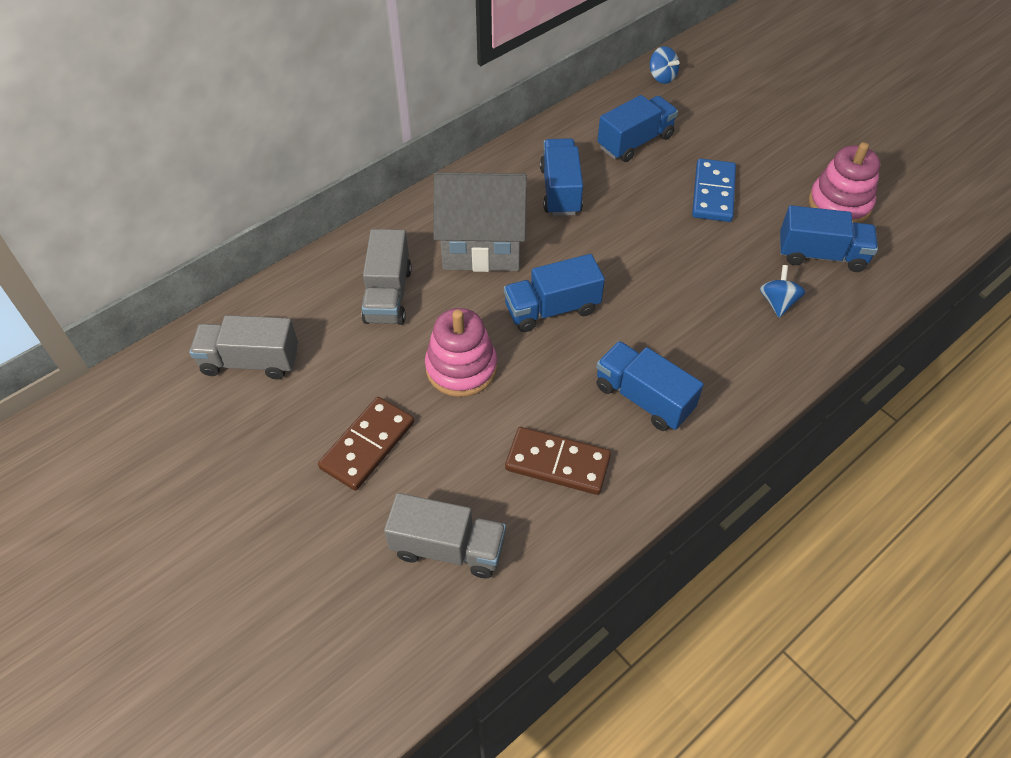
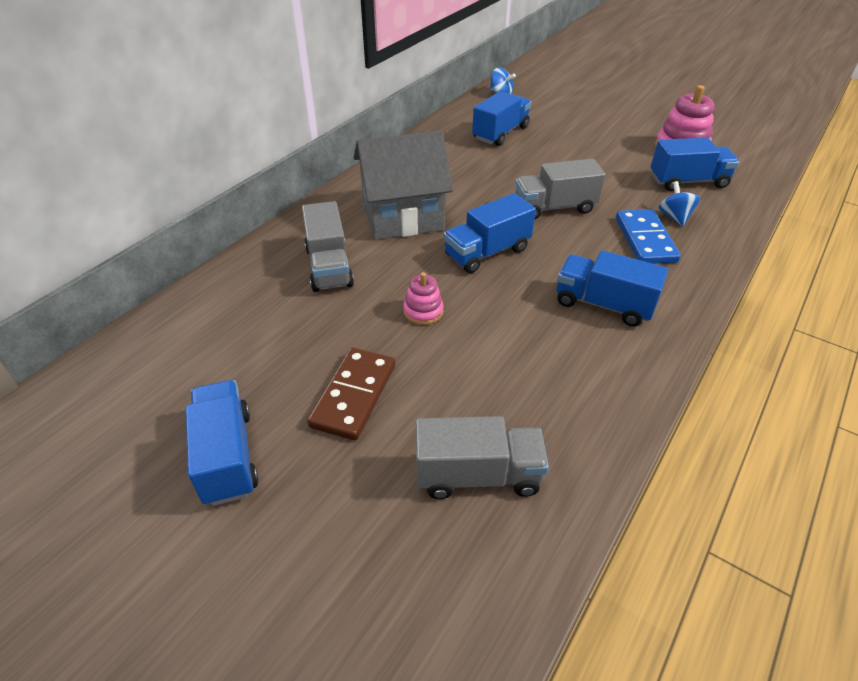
camera: 15 degrees left, 10 degrees down
grey truck [189,315,298,379] -> grey truck moved to [515,159,606,220]
pink stacking toy [425,308,497,397] -> pink stacking toy [403,272,444,325], size x0.56
brown domino [505,427,611,495] -> none
blue truck [540,138,583,216] -> blue truck moved to [186,380,258,506]
blue domino [692,159,736,222] -> blue domino moved to [616,209,681,264]

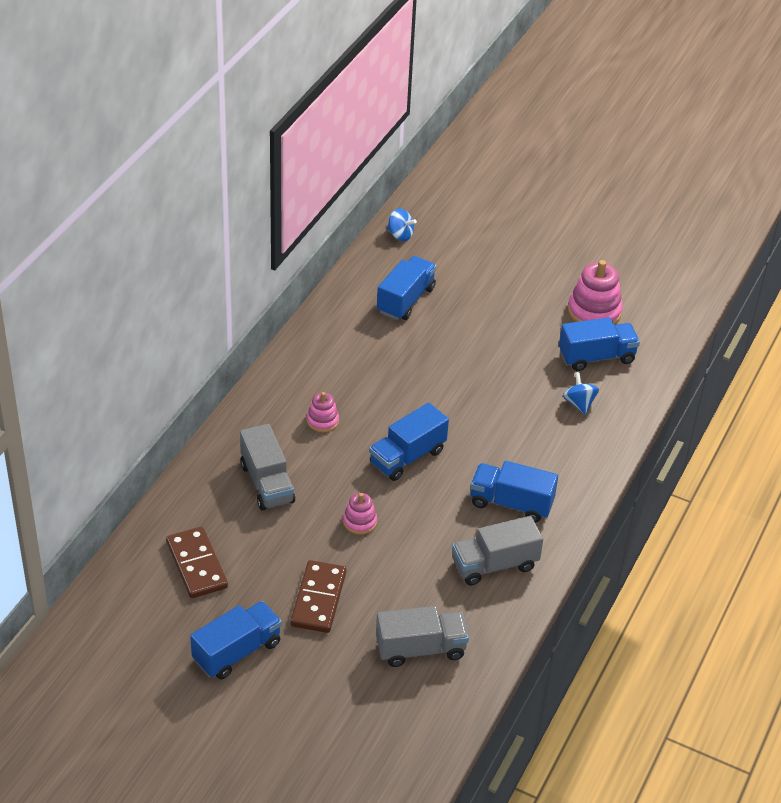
camera: 10 degrees left, 0 degrees up
blue truck [186,380,258,506] -> blue truck turned 75 degrees clockwise [190,601,282,679]
grey house [354,130,453,240] -> pink stacking toy [307,392,339,432]
grey truck [515,159,606,220] -> grey truck moved to [452,516,543,586]
blue domino [616,209,681,264] -> none
none -> brown domino [166,527,228,598]

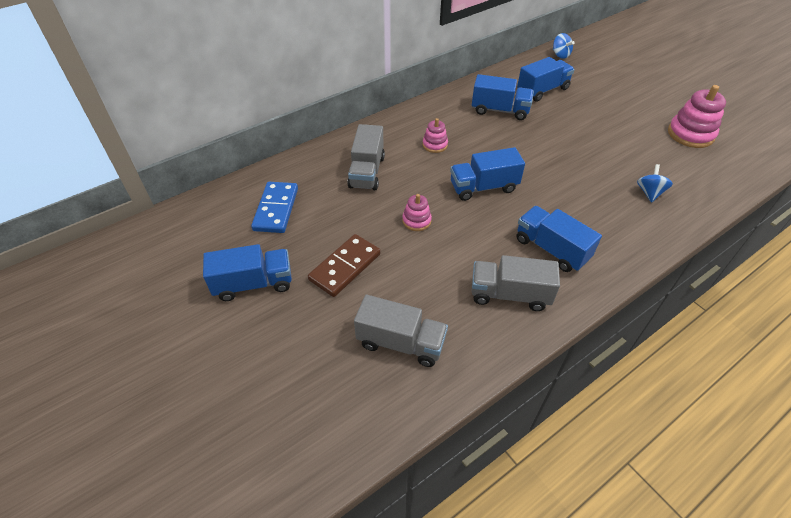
camera: 30 degrees right, 5 degrees up
brown domino [166,527,228,598] -> blue domino [251,182,298,233]
blue truck [559,317,640,371] -> blue truck moved to [472,74,534,120]

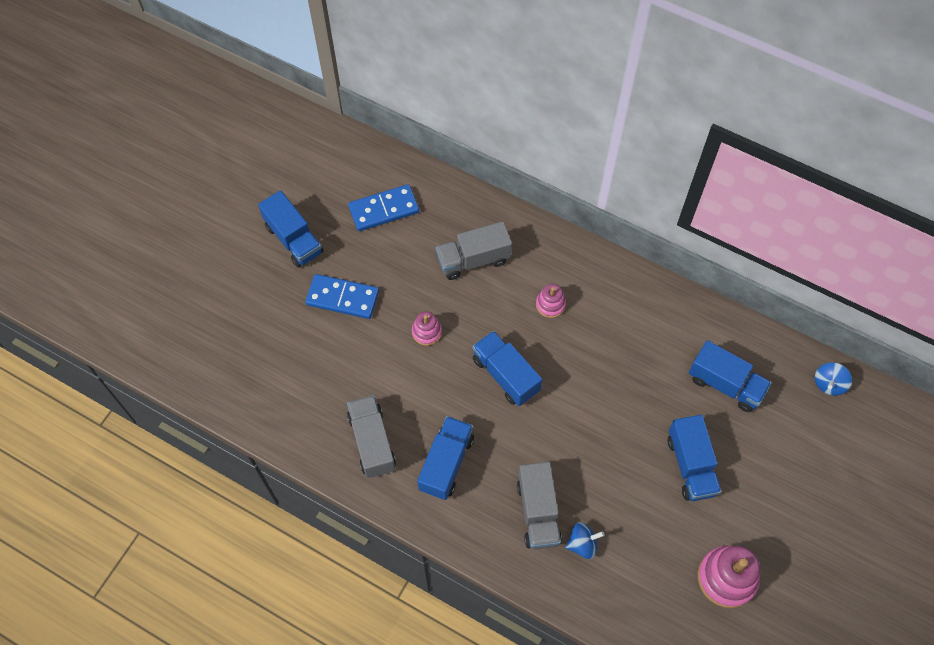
camera: 65 degrees right, 15 degrees up
brown domino [308,234,381,297] -> blue domino [305,274,379,319]
grey truck [354,295,448,367] -> grey truck moved to [517,462,562,550]
blue truck [472,74,534,120] -> blue truck moved to [668,415,722,501]

